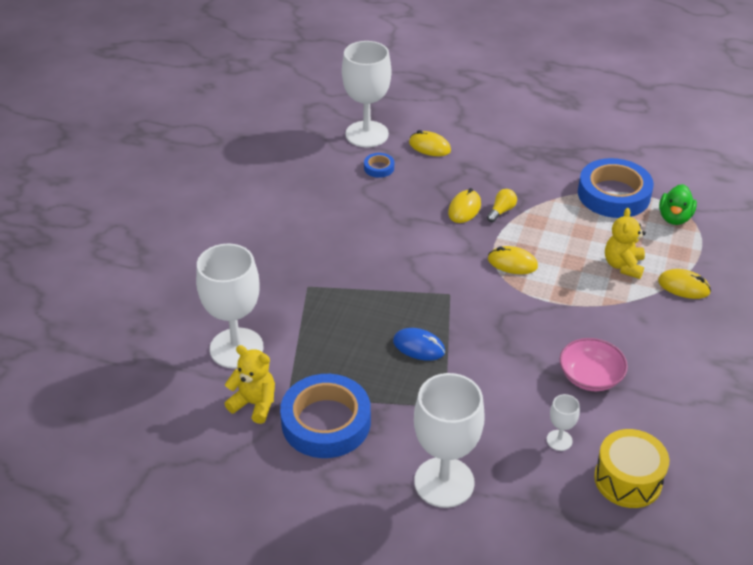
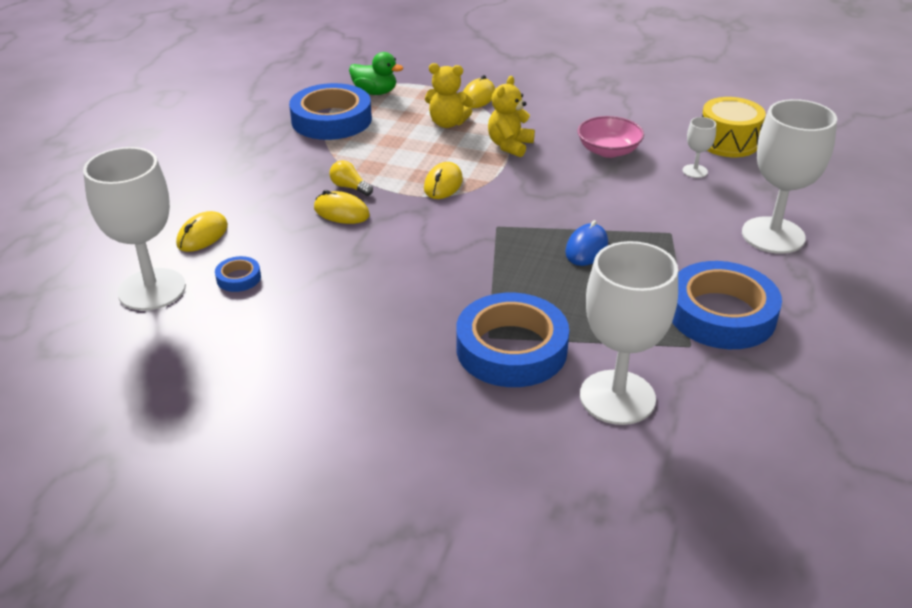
camera: 90 degrees left, 5 degrees down
yellow teddy bear [224,345,275,424] -> yellow teddy bear moved to [488,76,535,157]
none -> blue tape [456,293,569,387]

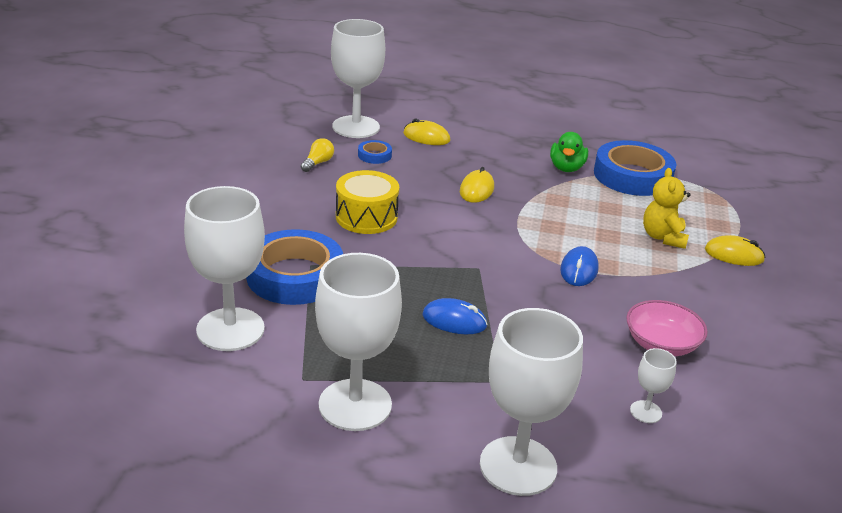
camera: 80 degrees right, 5 degrees down
yellow light bulb [330,160,373,196] -> yellow light bulb moved to [301,138,334,172]
green duck [349,52,403,95] -> green duck moved to [550,132,588,172]
yellow mouse [424,162,463,199] -> none
yellow teddy bear [488,76,535,157] -> none
blue tape [672,261,782,349] -> white goblet [315,253,402,431]
yellow drum [702,97,766,157] -> yellow drum moved to [336,170,399,234]
none -> blue mouse [560,246,599,286]

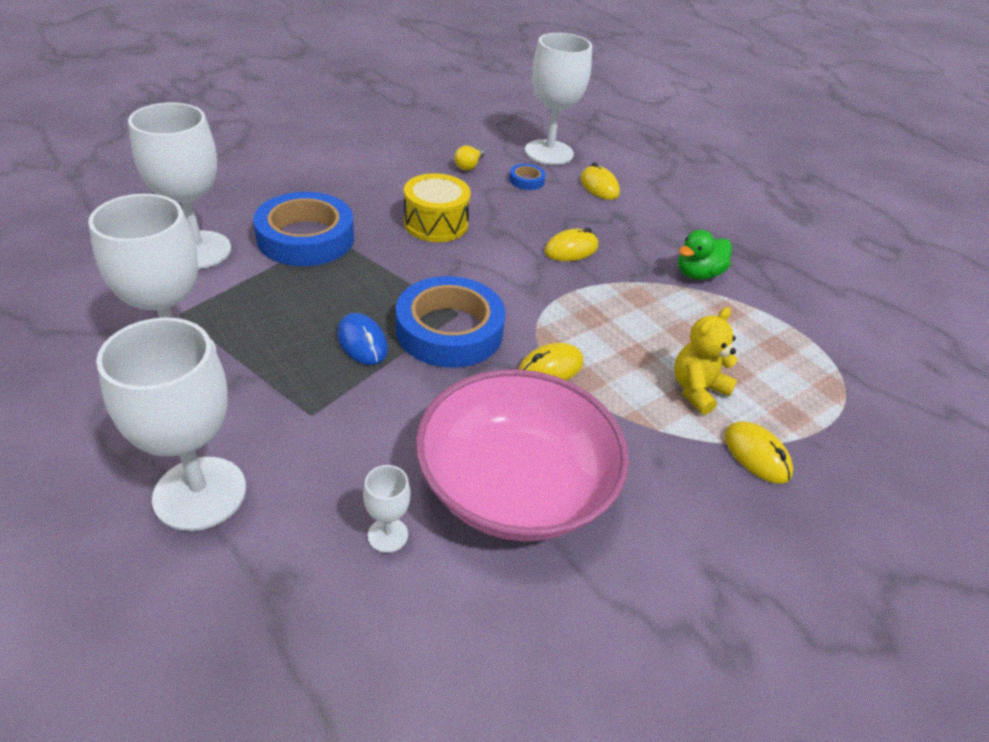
camera: 40 degrees right, 10 degrees up
yellow light bulb [301,138,334,172] -> yellow light bulb turned 135 degrees clockwise [454,145,485,171]
blue mouse [560,246,599,286] -> yellow mouse [518,343,583,380]
blue tape [594,140,676,196] -> blue tape moved to [396,276,506,368]
pink bowl [626,300,708,356] -> pink bowl [416,369,629,541], size x1.98

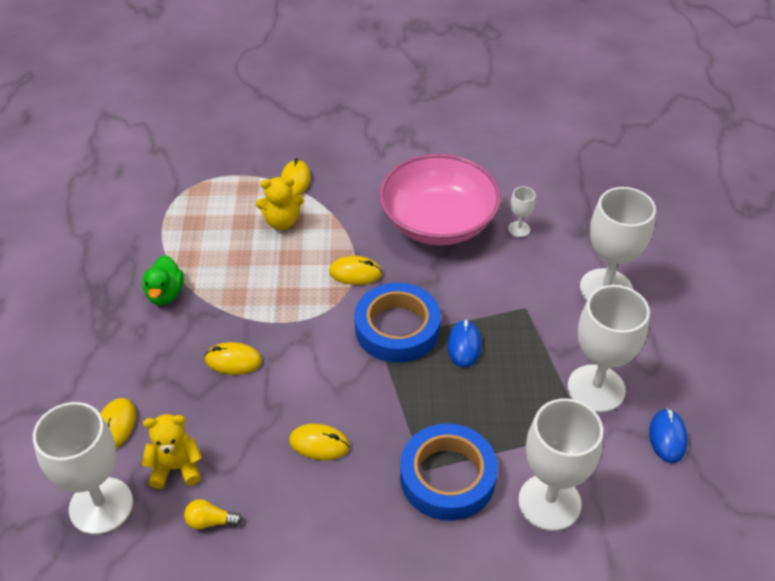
camera: 140 degrees left, 5 degrees up
yellow drum [404,173,471,242] -> yellow mouse [289,424,350,460]
yellow light bulb [454,145,485,171] -> yellow light bulb turned 150 degrees counterclockwise [184,499,242,529]
blue tape [509,164,546,190] -> yellow teddy bear [141,414,202,489]
green duck [678,230,732,280] -> green duck turned 90 degrees clockwise [142,255,184,305]
none -> blue mouse [649,408,688,463]

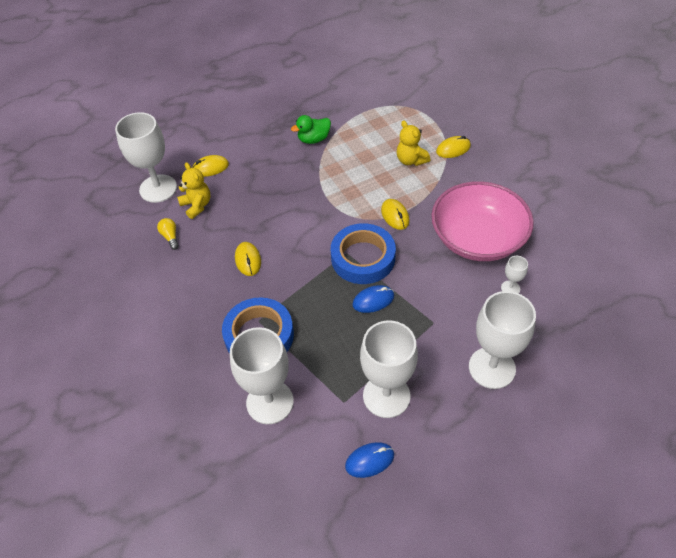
camera: 65 degrees right, 5 degrees up
yellow mouse [205,342,262,375] -> none

